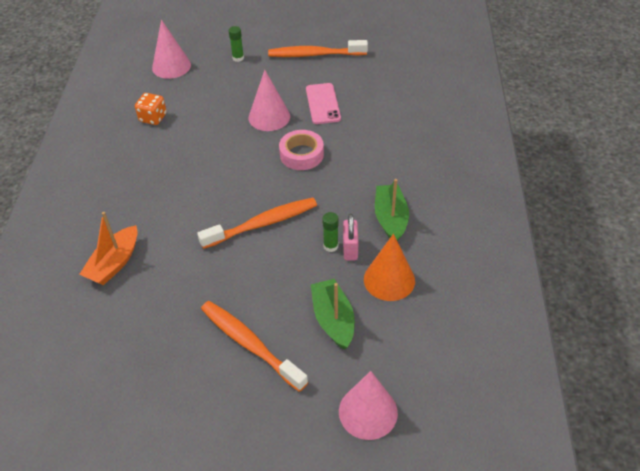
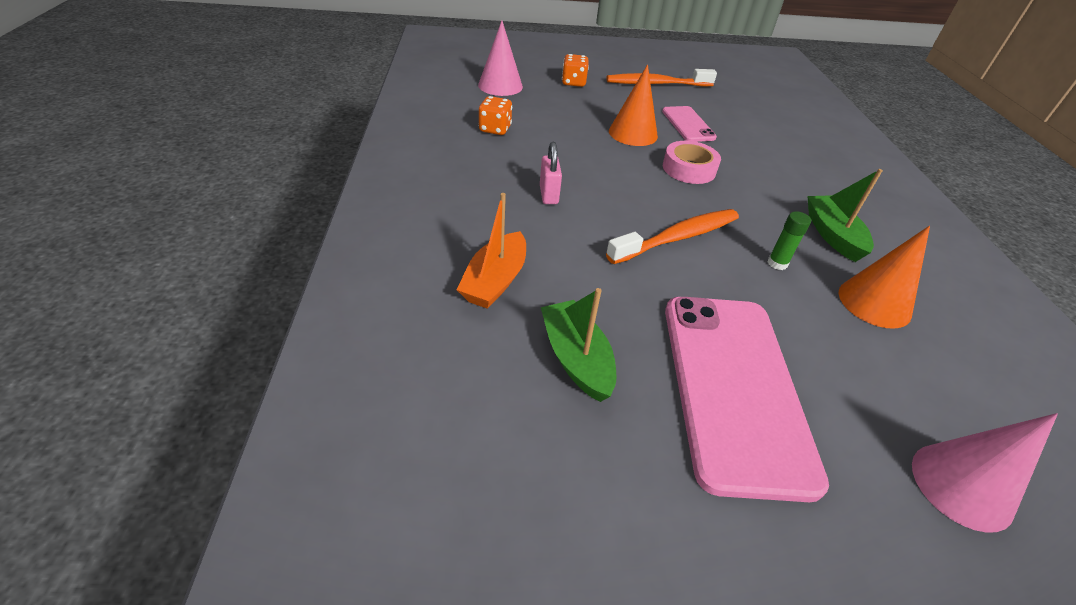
camera: 10 degrees left, 5 degrees down
orange toothbrush [201,301,308,392] -> pink phone [665,297,829,502]
green glue stick [228,26,244,62] -> orange dice [562,54,589,87]
pink cone [249,70,290,131] -> orange cone [609,64,658,146]
green boat [311,279,355,350] -> green boat moved to [541,288,616,402]
pink padlock [343,214,359,261] -> pink padlock moved to [540,142,562,204]

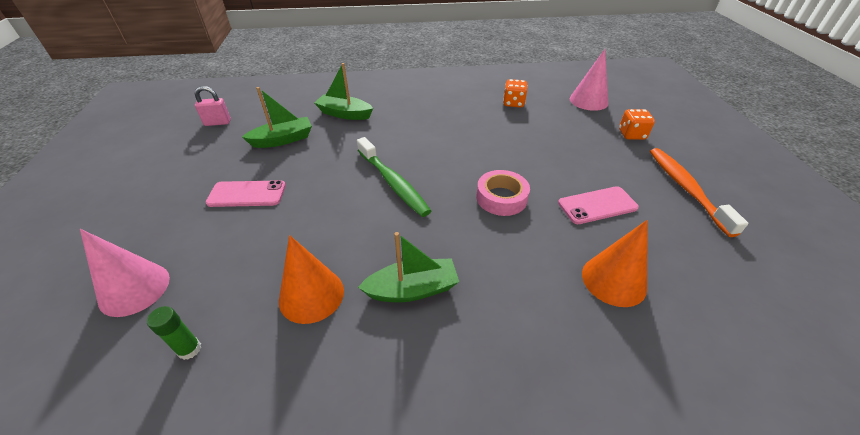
camera: 90 degrees right, 0 degrees up
orange boat [457,193,526,309] -> green boat [314,63,373,120]
pink padlock [540,142,562,204] -> pink padlock moved to [195,86,231,126]
orange toothbrush [606,209,739,264] -> green toothbrush [357,137,431,217]
orange cone [609,64,658,146] -> orange cone moved to [582,220,648,307]
pink phone [665,297,829,502] -> pink phone [206,180,286,207], size x0.50
green glue stick [768,211,811,270] -> green glue stick moved to [147,306,201,360]

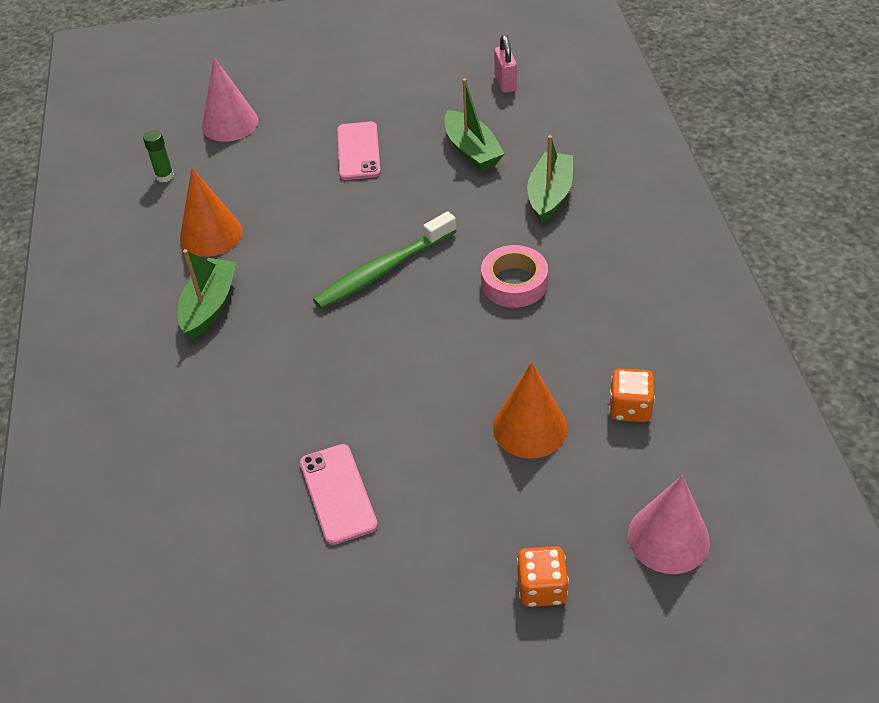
camera: 90 degrees right, 5 degrees up
green boat [358,232,459,302] -> green boat turned 150 degrees counterclockwise [178,249,237,340]
pink tape [476,170,530,216] -> pink tape moved to [481,245,548,308]
orange cone [582,220,648,307] -> orange cone moved to [493,362,567,459]
orange toothbrush [650,148,748,237] -> none

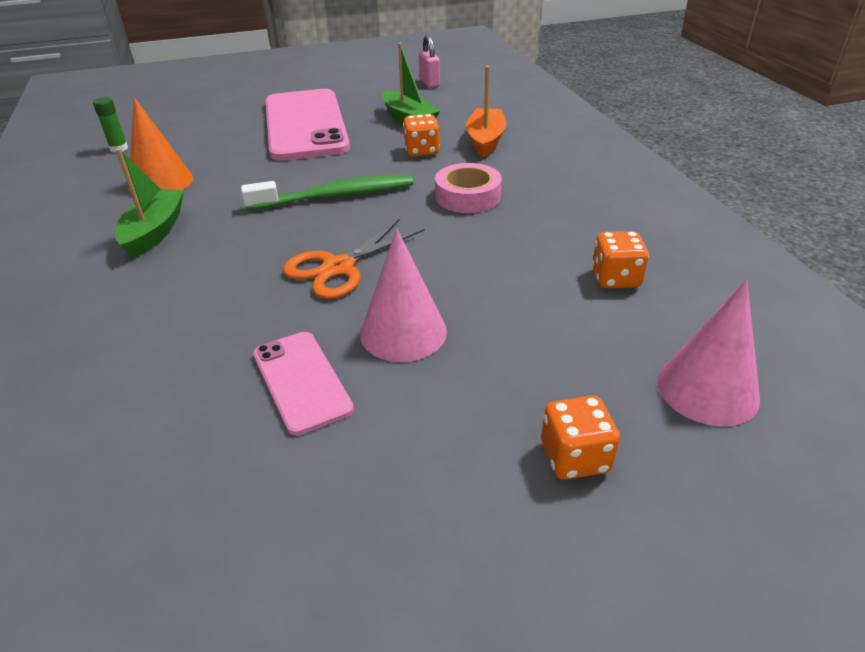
camera: 10 degrees left, 10 degrees down
pink cone [202,57,258,142] -> pink cone moved to [360,228,447,362]
green toothbrush [313,211,457,309] -> green toothbrush turned 150 degrees counterclockwise [241,175,413,211]
pink phone [337,122,381,180] -> pink phone [265,89,350,161], size x2.00
orange cone [493,362,567,459] -> none
green boat [527,135,573,223] -> orange boat [466,66,506,158]
none -> orange scissors [283,219,425,299]
none -> orange dice [403,114,440,157]

